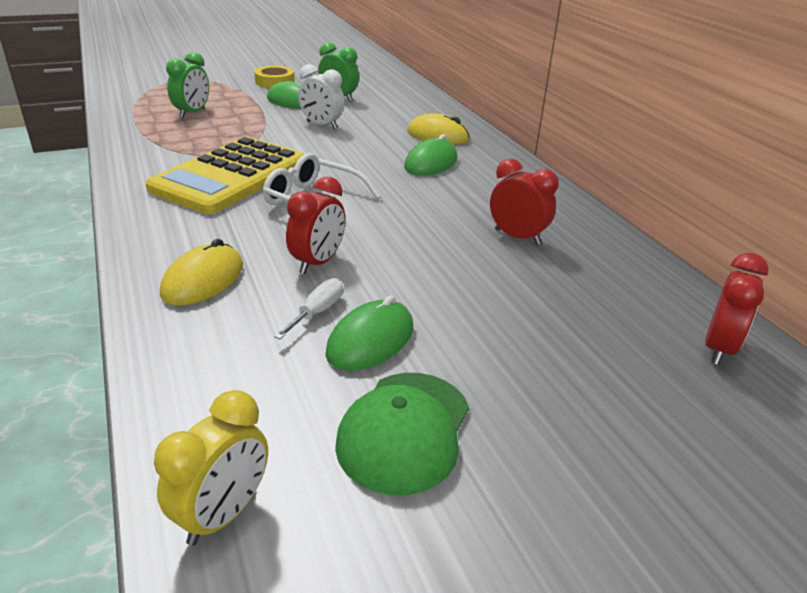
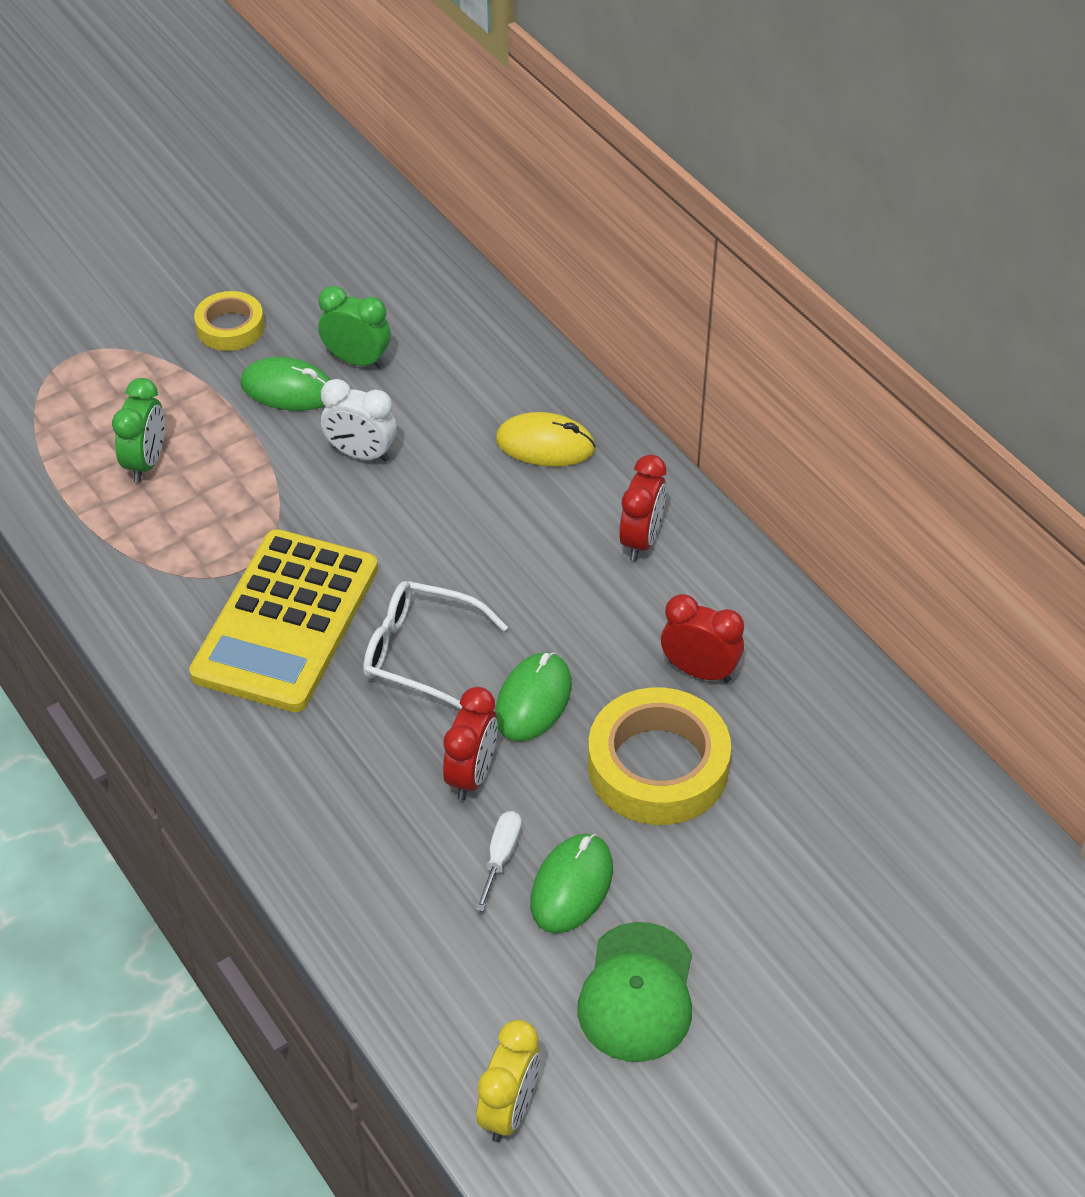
camera: 10 degrees left, 15 degrees up
yellow mouse [160,239,243,306] -> none
green mouse [404,135,457,176] -> green mouse moved to [495,652,572,742]
red clock [705,253,769,365] -> red clock moved to [619,455,666,561]
none -> yellow tape [588,688,731,825]

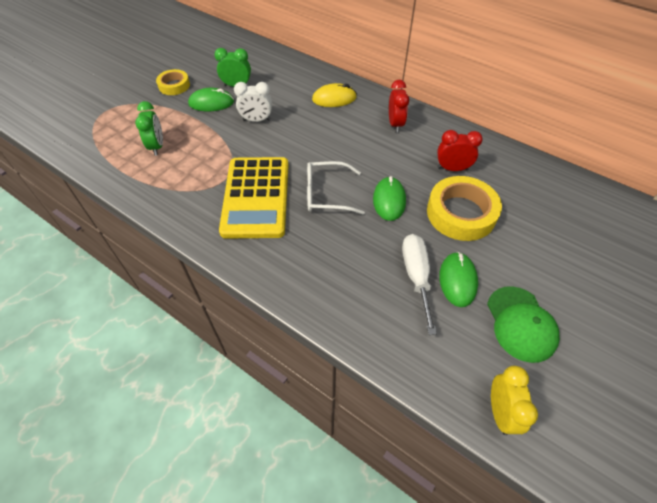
camera: 20 degrees left, 5 degrees up
red clock [443,687,498,800] -> none
white screwdriver [475,811,522,912] -> white screwdriver [402,234,437,335], size x1.79

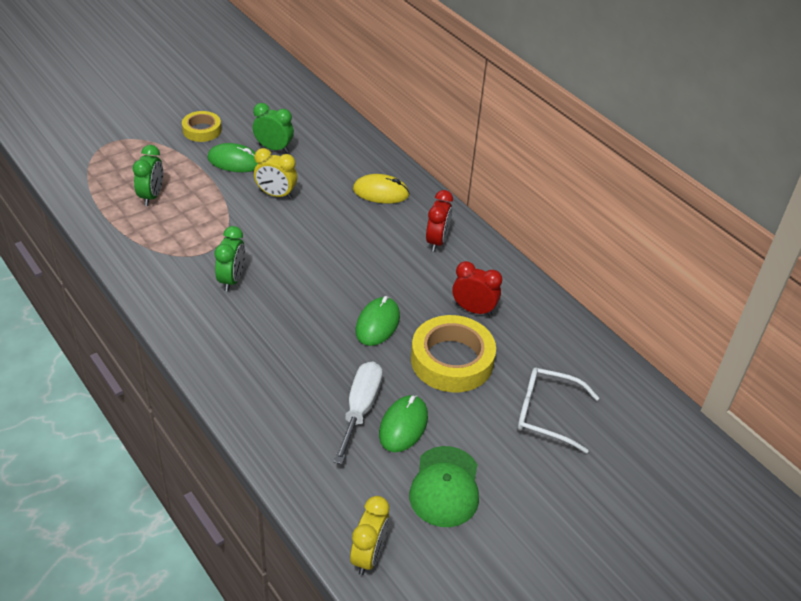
camera: 15 degrees right, 10 degrees down
yellow calculator [219,157,289,239] -> green clock [215,226,245,292]
white clock [234,82,272,122] -> yellow clock [254,148,297,199]
white glasses [307,161,365,214] -> white glasses moved to [517,368,599,454]

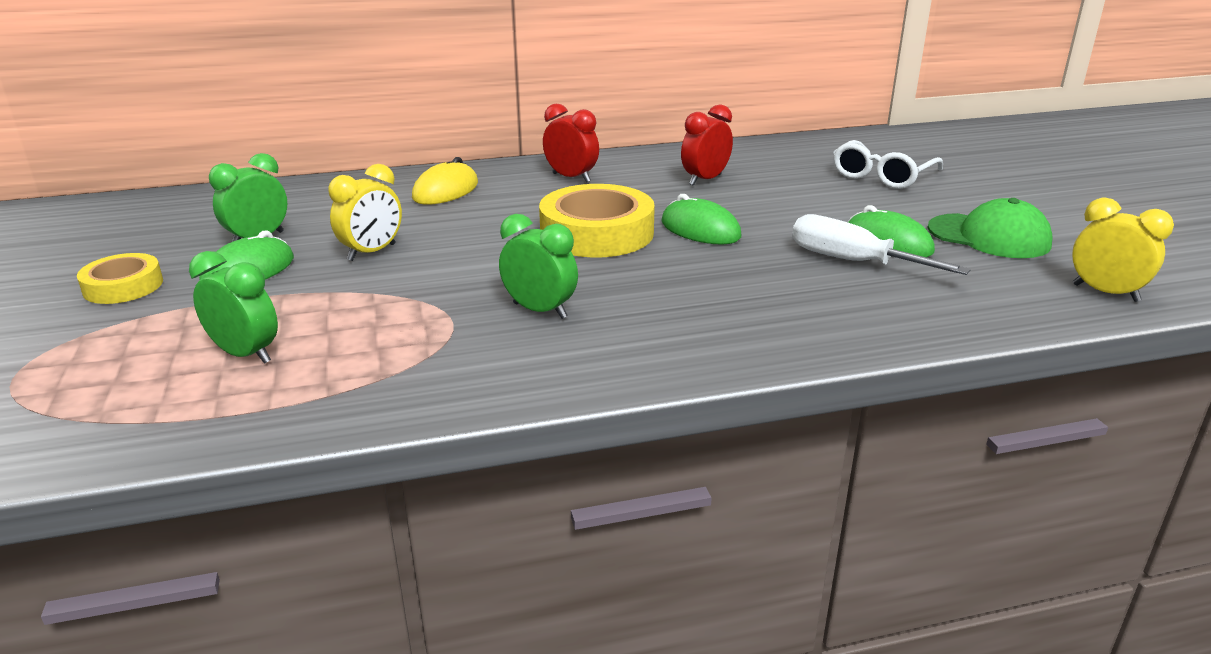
camera: 65 degrees left, 15 degrees down
yellow tape [411,315,496,392] -> yellow tape moved to [539,184,655,258]

